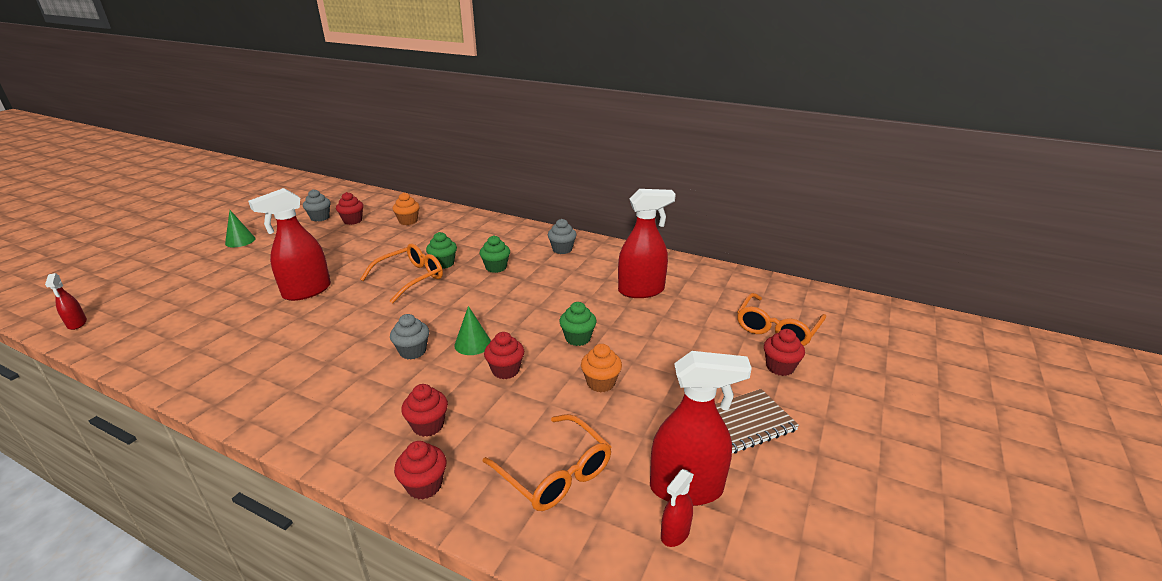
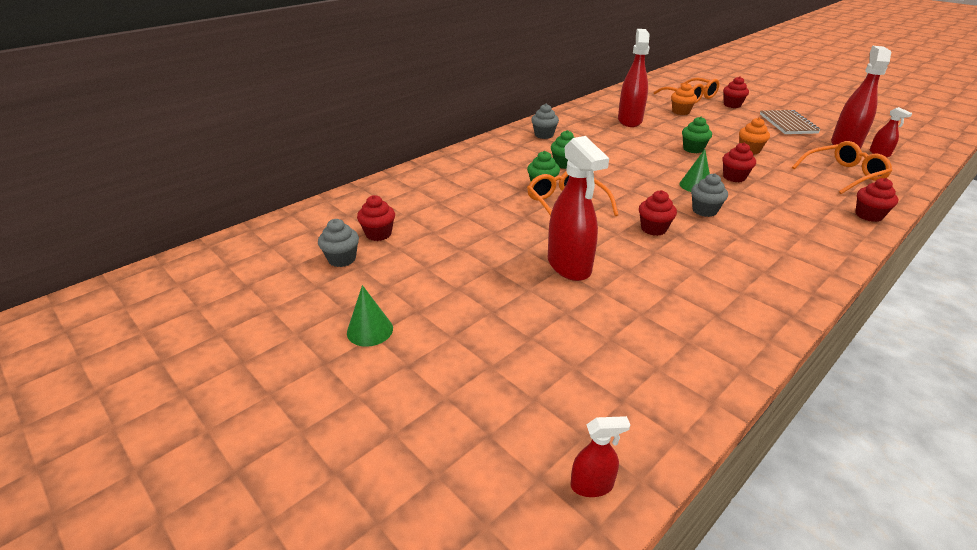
camera: 70 degrees left, 5 degrees up
orange cupcake [392,193,420,225] -> orange cupcake moved to [671,83,697,115]
red cupcake [401,384,448,437] -> red cupcake moved to [639,190,677,236]

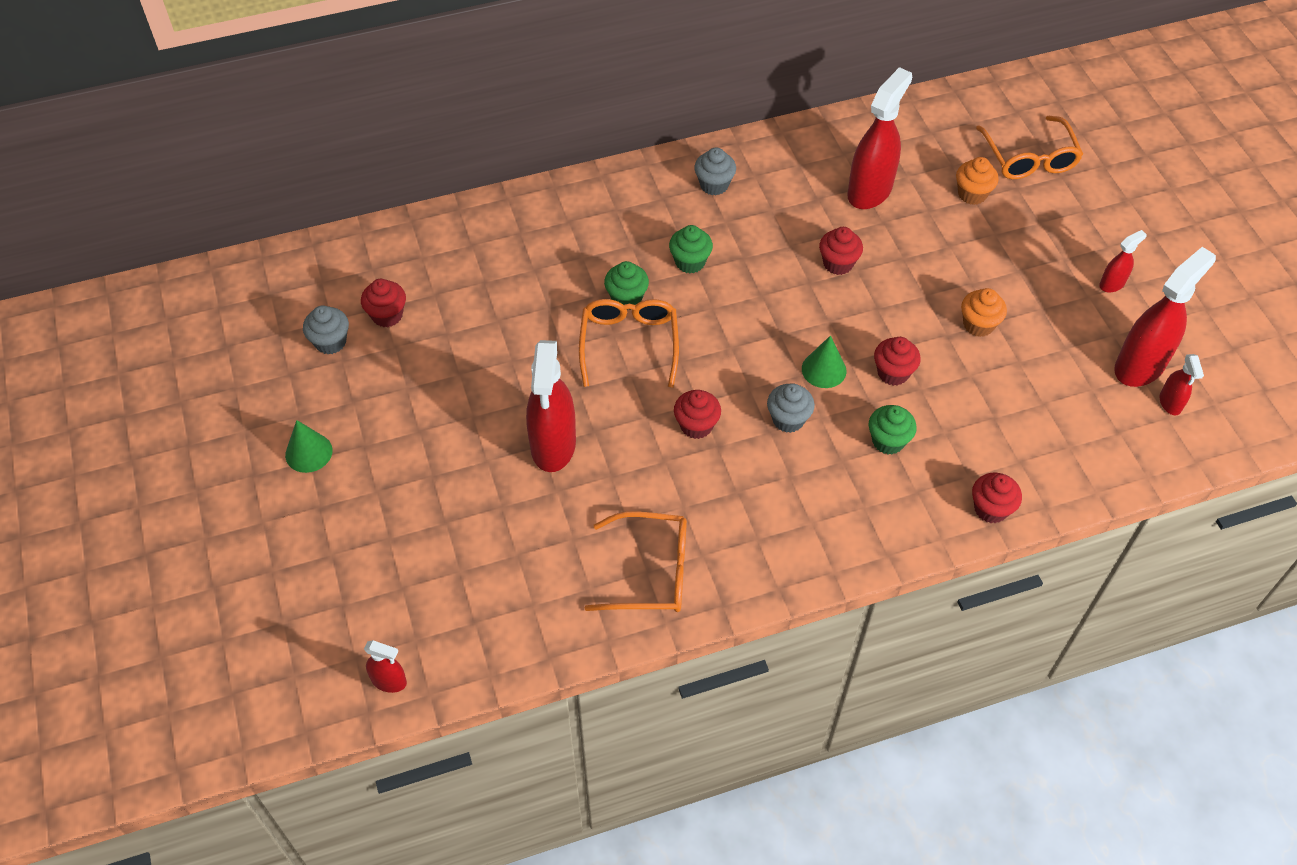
camera: 25 degrees right, 20 degrees up
green cupcake [682,117,712,153] -> green cupcake moved to [869,405,917,454]
red cupcake [723,76,749,108] -> red cupcake moved to [819,227,863,275]
brown notebook [760,110,820,134] -> red spray bottle [1099,230,1147,292]
orange glasses [792,141,892,194] -> orange glasses moved to [584,511,687,612]

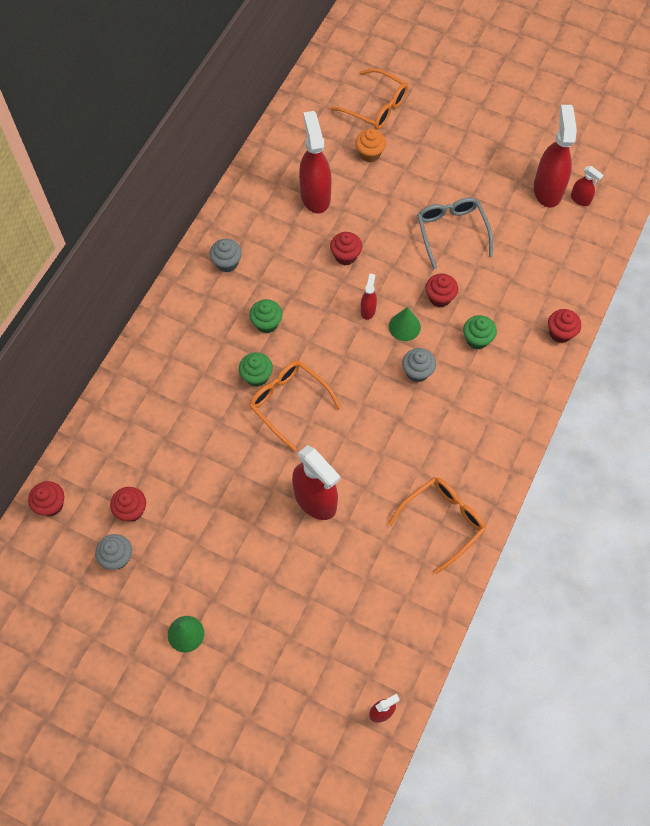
camera: 45 degrees left, 10 degrees up
red cupcake [674,390,721,439] -> red cupcake moved to [28,481,64,516]
orange cupcake [961,288,1007,337] -> grey glasses [417,197,493,269]
red spray bottle [1099,230,1147,292] -> red spray bottle moved to [361,274,377,320]

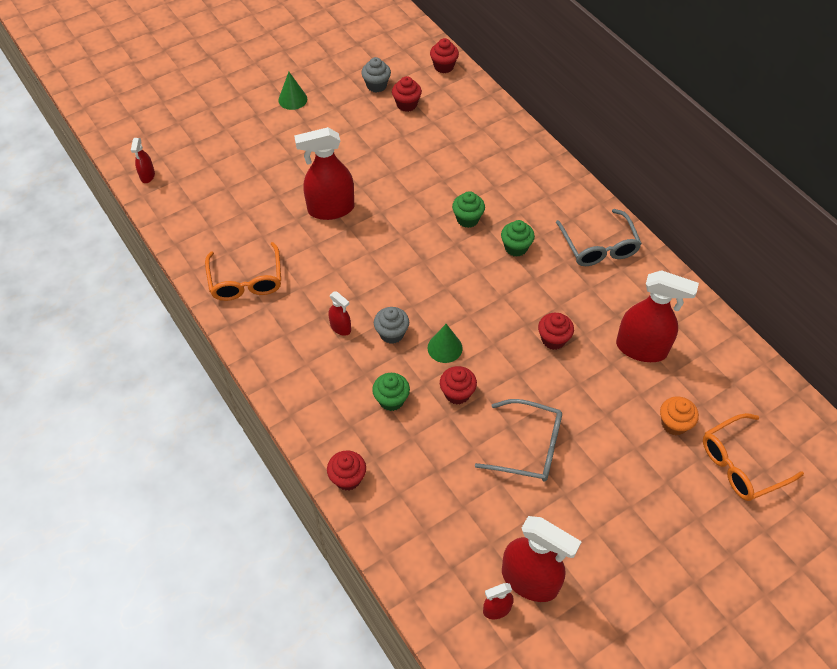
camera: 120 degrees right, 10 degrees down
grey cupcake [210,239,242,272] -> grey glasses [556,209,642,266]
orange glasses [249,361,341,451] -> none
red spray bottle [361,274,377,320] -> red spray bottle moved to [329,291,351,336]

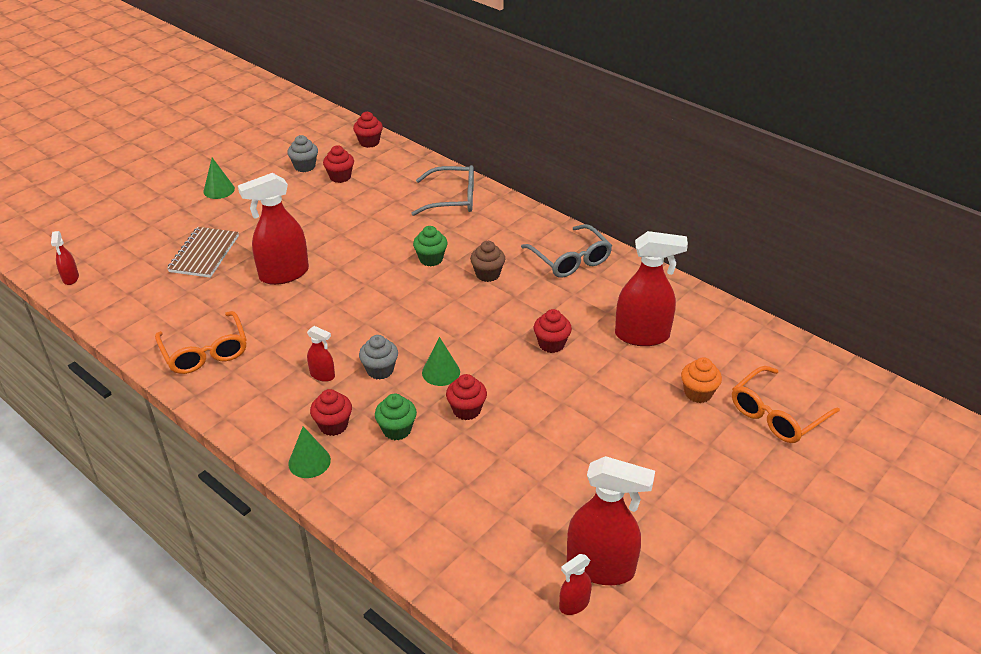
camera: 15 degrees left, 15 degrees down
red cupcake [327,450,366,491] -> red cupcake moved to [310,389,352,436]
grey glasses [475,399,562,481] -> grey glasses moved to [411,165,474,216]
green cupcake [501,220,535,257] -> brown cupcake [470,241,505,282]
none -> brown notebook [167,227,239,278]
none -> green cone [288,426,331,478]

